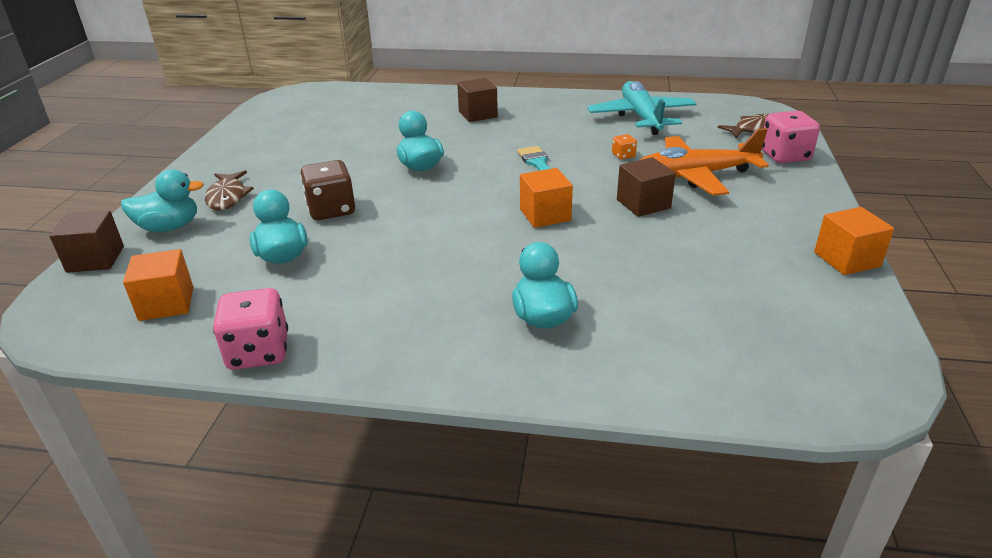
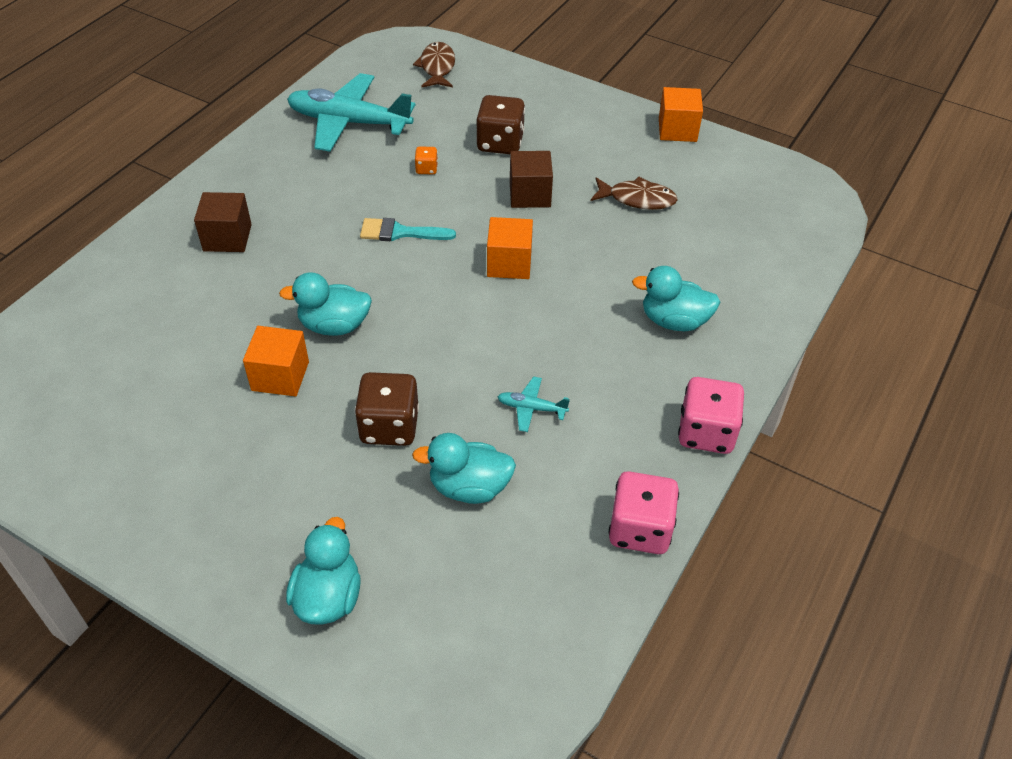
camera: 70 degrees left, 15 degrees up
brown cube [49,210,124,273] -> none
orange cube [123,249,193,321] -> orange cube moved to [243,326,309,396]
brown fish [205,170,254,210] -> brown fish moved to [591,176,678,210]
orange plane [640,128,769,195] -> brown dice [476,95,525,154]
pink dice [762,111,820,163] -> pink dice moved to [678,377,744,454]
none -> turquoise plane [498,376,570,432]

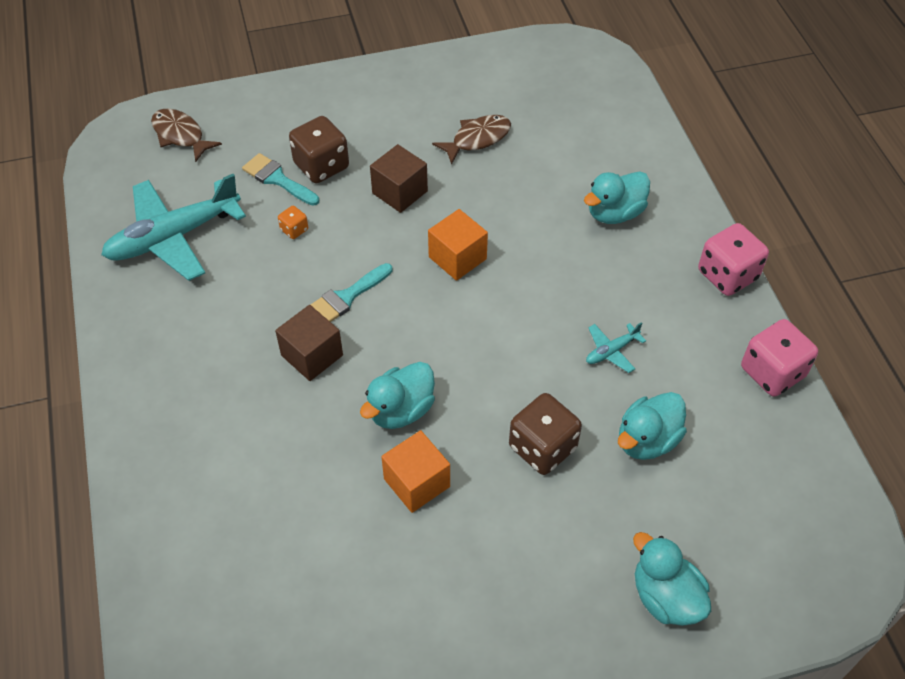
camera: 45 degrees left, 5 degrees up
brown cube [194,192,252,252] -> brown cube moved to [275,305,343,381]
orange cube [659,87,703,142] -> none
none -> turquoise brush [242,153,319,206]

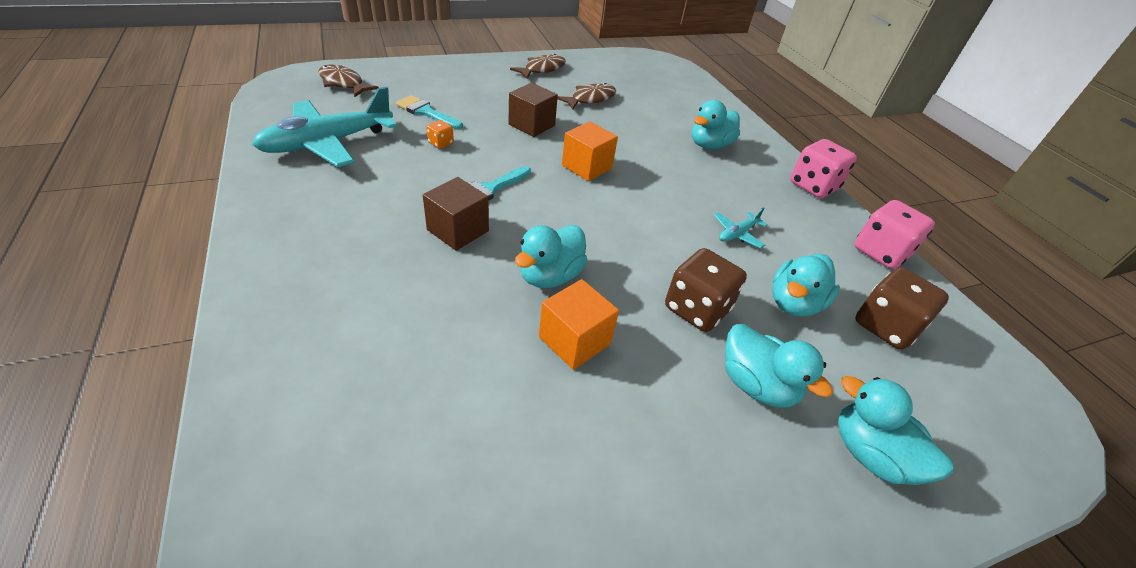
camera: 10 degrees left, 10 degrees down
brown dice [289,116,349,183] -> brown dice moved to [855,267,949,350]
none -> brown fish [510,54,566,79]
none -> turquoise duck [725,324,833,408]

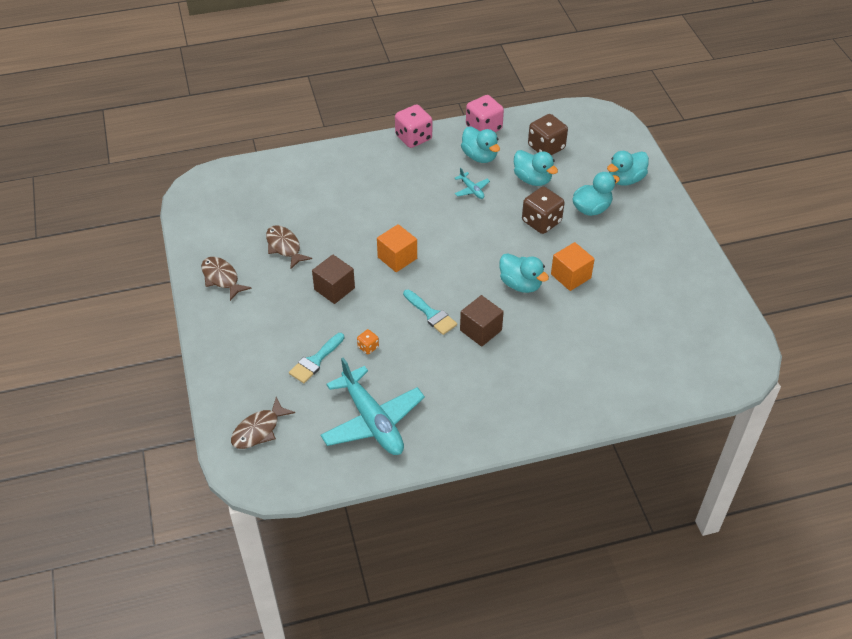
camera: 80 degrees left, 5 degrees up
turquoise duck [692,100,740,150] -> turquoise duck moved to [461,127,500,163]

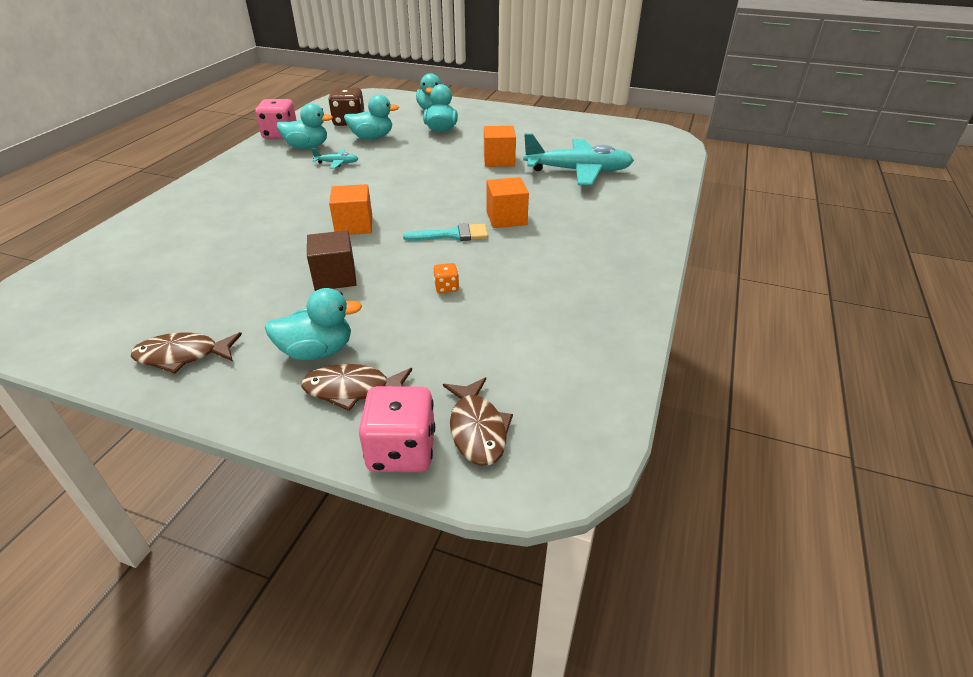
camera: 55 degrees left, 10 degrees down
brown fish [266,225,312,269] -> brown fish moved to [301,364,412,411]
turquoise brush [289,333,344,383] -> none
turquoise plane [320,357,425,455] -> turquoise plane moved to [523,134,634,185]
pink dice [395,105,432,148] -> pink dice moved to [359,386,435,472]
brown cube [460,295,504,347] -> orange cube [486,177,529,228]
turquoise duck [499,253,549,293] -> turquoise duck moved to [265,288,362,360]
brown dice [522,187,564,234] -> none

